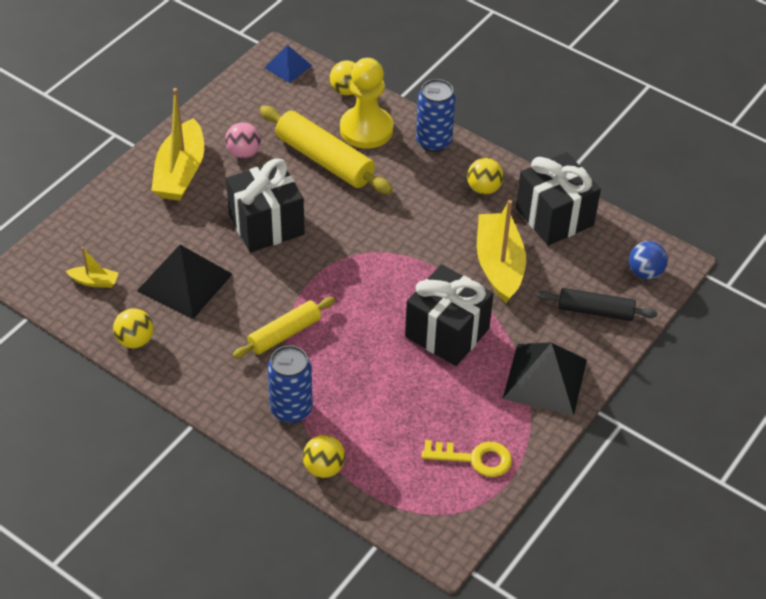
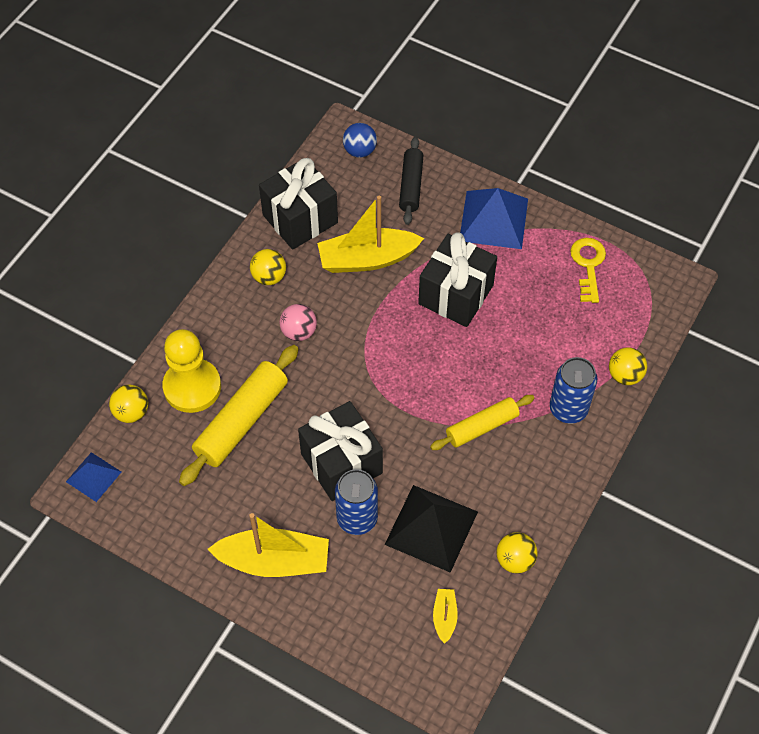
camera: 95 degrees left, 10 degrees up
pink ball [225,122,261,158] -> pink ball moved to [279,304,317,341]
yellow rolling pin [232,297,335,359] -> yellow rolling pin turned 75 degrees counterclockwise [430,395,534,450]
blue can [416,79,456,152] -> blue can moved to [335,469,378,535]
black pyramid [503,342,587,416] -> blue pyramid [460,188,528,249]

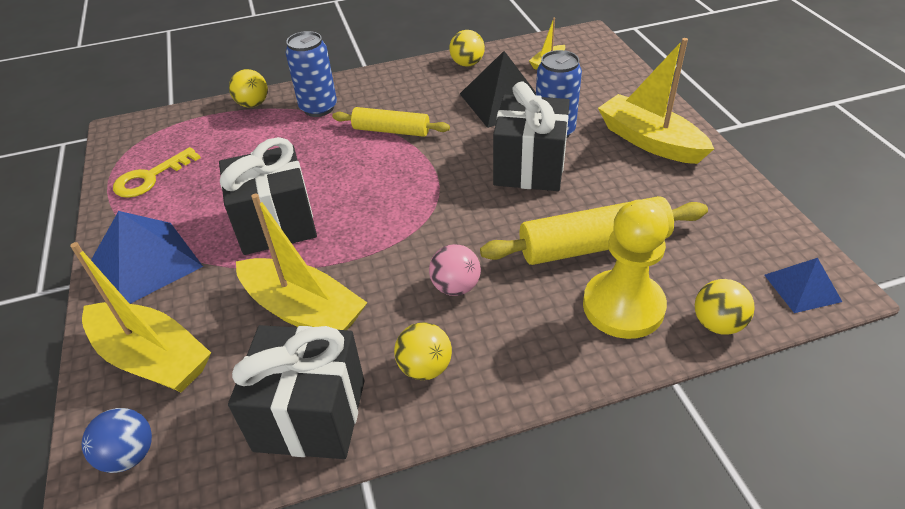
camera: 135 degrees left, 15 degrees down
black rolling pin [399,137,424,225] -> yellow boat [70,242,211,393]

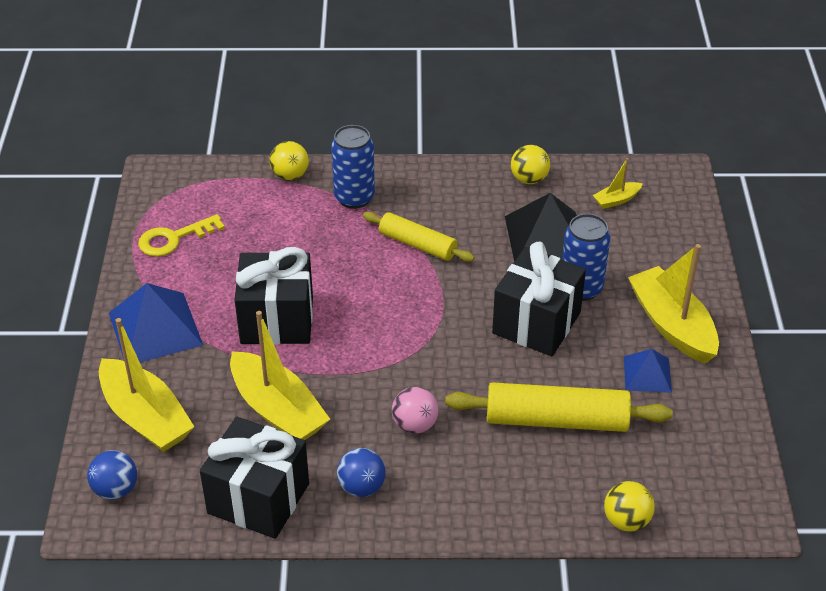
camera: 15 degrees right, 0 degrees up
yellow ball [394,322,452,380] -> blue ball [337,448,386,497]
yellow pawn [583,199,669,339] -> none
blue pyramid [764,258,842,313] -> blue pyramid moved to [624,349,672,393]

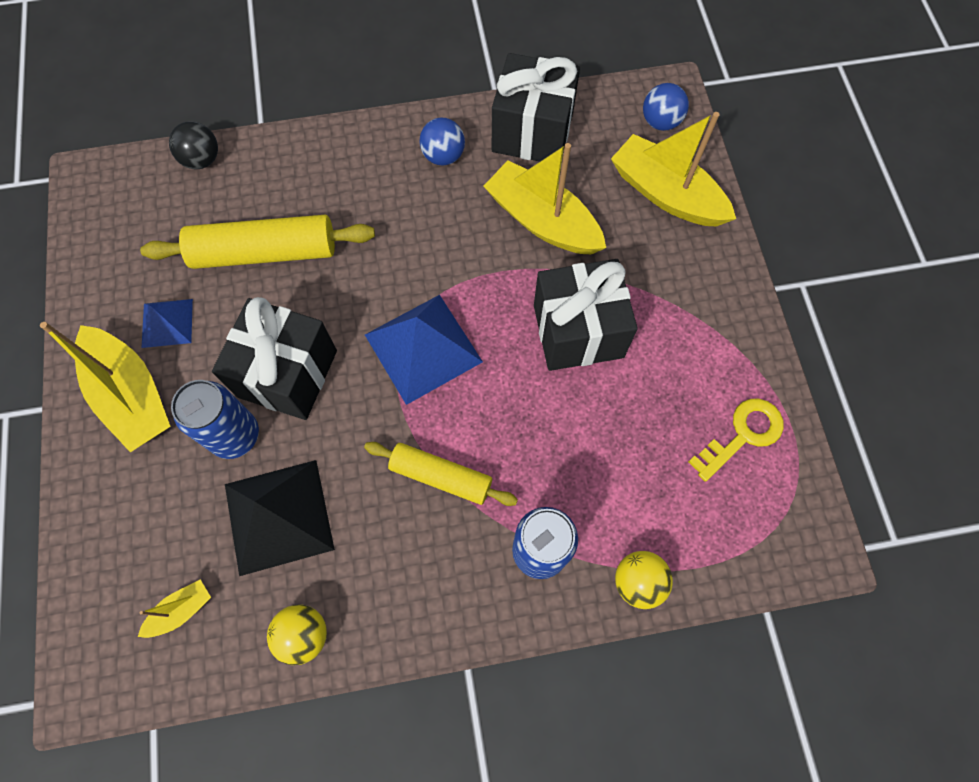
camera: 170 degrees right, 25 degrees up
blue pyramid [109,283,203,362] -> blue pyramid moved to [365,295,483,405]
pink ball [392,387,439,434] -> none
yellow ball [604,481,655,531] -> black ball [169,121,218,169]

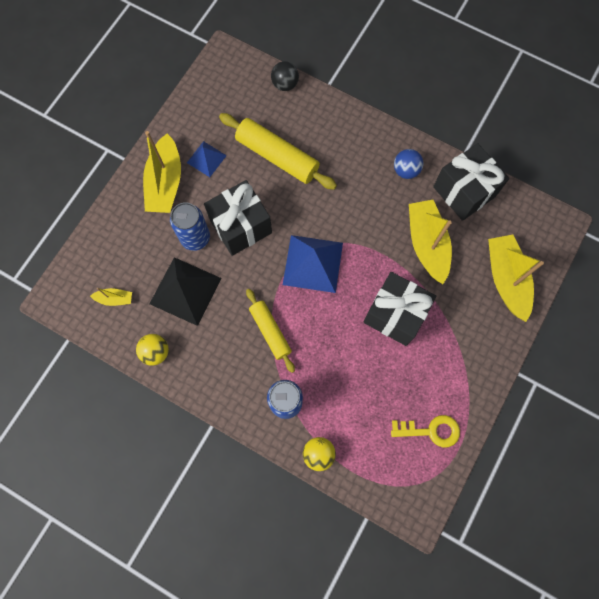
camera: 40 degrees right, 5 degrees up
blue ball [643,83,689,131] -> none

